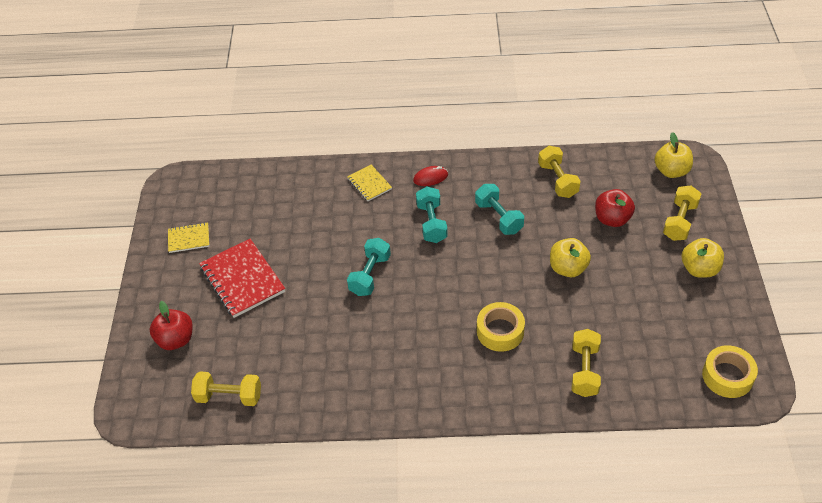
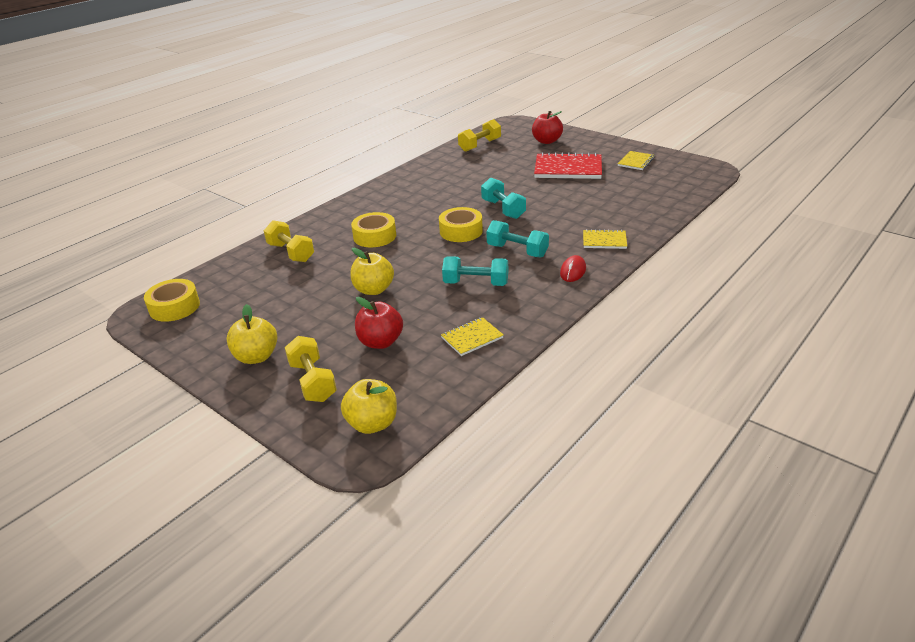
camera: 130 degrees right, 15 degrees down
yellow dumbbell [538,146,581,198] -> yellow notebook [441,317,503,356]
none -> yellow tape [439,207,483,242]

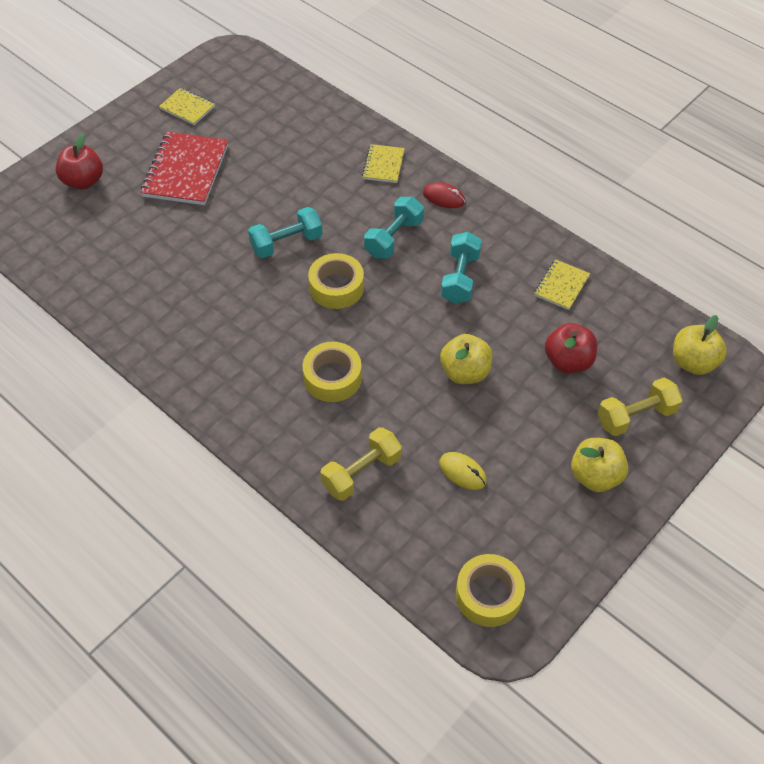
camera: 90 degrees left, 20 degrees up
yellow notebook [441,317,503,356] -> yellow notebook turned 60 degrees clockwise [534,259,590,310]
yellow dumbbell [458,119,501,152] -> none
none -> yellow mouse [439,452,487,490]

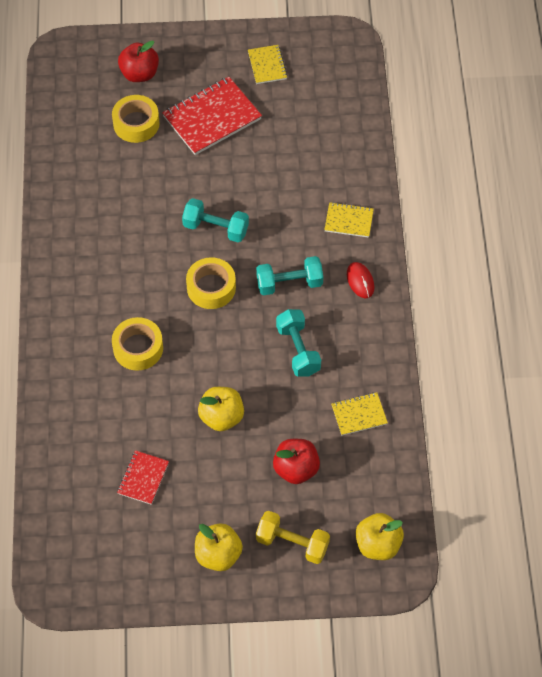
camera: 45 degrees right, 5 degrees up
yellow dumbbell [320,427,402,501] -> none
yellow notebook [362,144,405,183] -> yellow notebook turned 45 degrees clockwise [324,202,374,238]
yellow mouse [439,452,487,490] -> red notebook [117,450,169,505]
turquoise dumbbell [441,232,482,304] -> turquoise dumbbell turned 75 degrees counterclockwise [276,309,321,377]
yellow tape [456,554,525,627] -> yellow tape moved to [112,95,160,143]

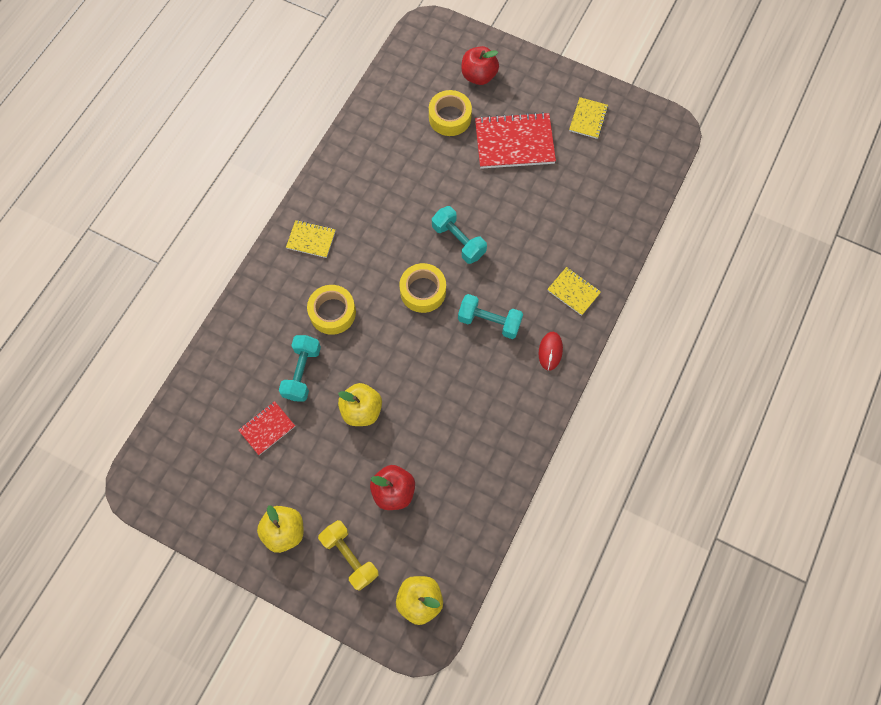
camera: 30 degrees right, 10 degrees up
turquoise dumbbell [276,309,321,377] -> turquoise dumbbell moved to [279,335,321,402]
yellow notebook [331,392,388,436] -> yellow notebook moved to [286,220,336,258]

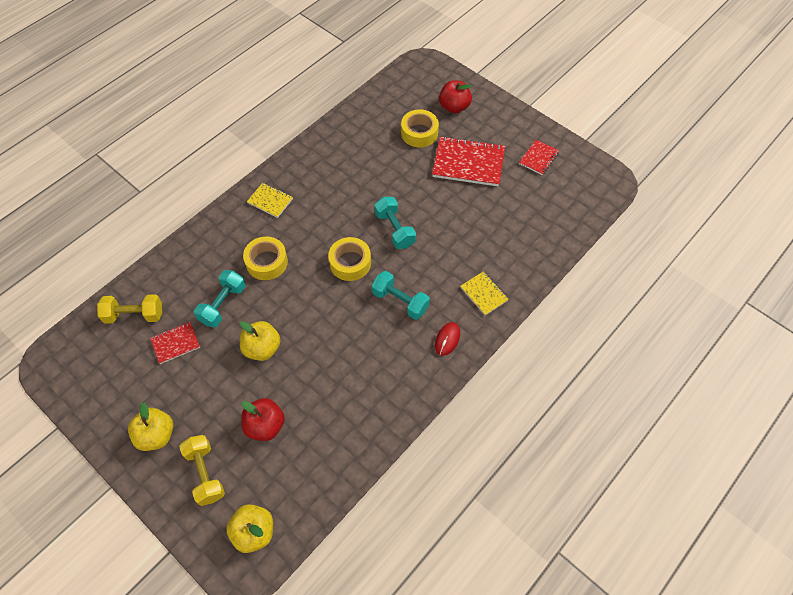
camera: 15 degrees right, 10 degrees down
yellow notebook [569,97,608,139] -> red notebook [519,140,559,175]
none -> yellow dumbbell [97,294,162,324]

